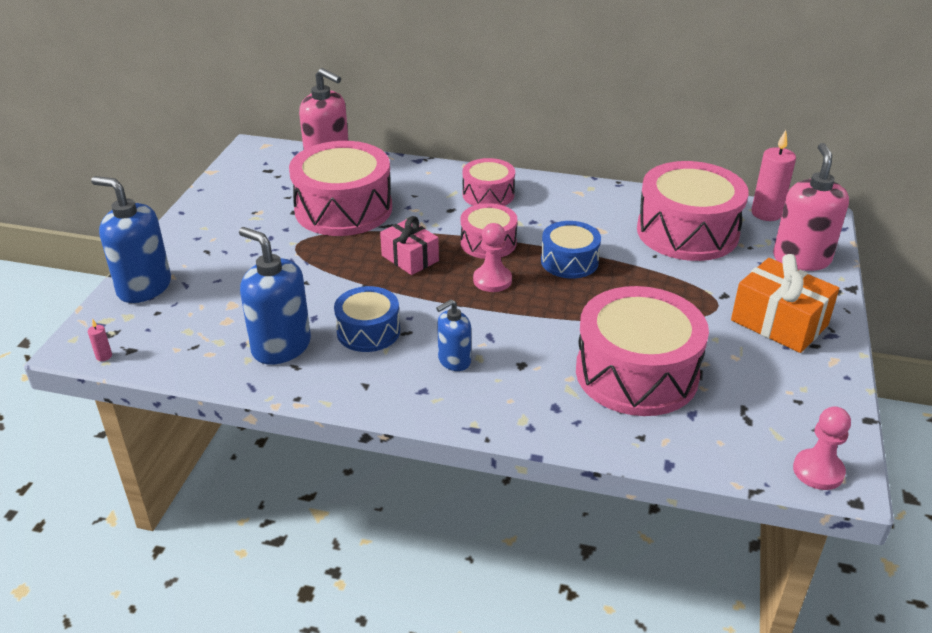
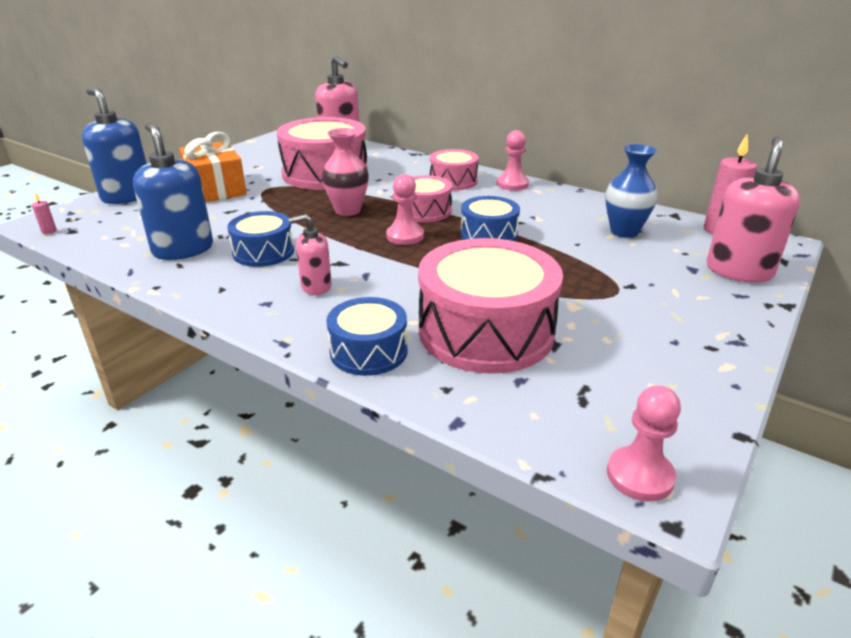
camera: 20 degrees right, 5 degrees down
pink gift [380,216,439,275] -> pink vase [322,128,369,216]
blue soap dispenser [436,299,471,371] -> pink soap dispenser [288,214,332,295]
pink drum [637,161,749,261] -> blue vase [605,144,657,238]
orange gift [731,254,839,353] -> orange gift moved to [179,132,247,202]
none -> blue drum [326,297,407,376]
none -> pink pawn [497,130,529,191]

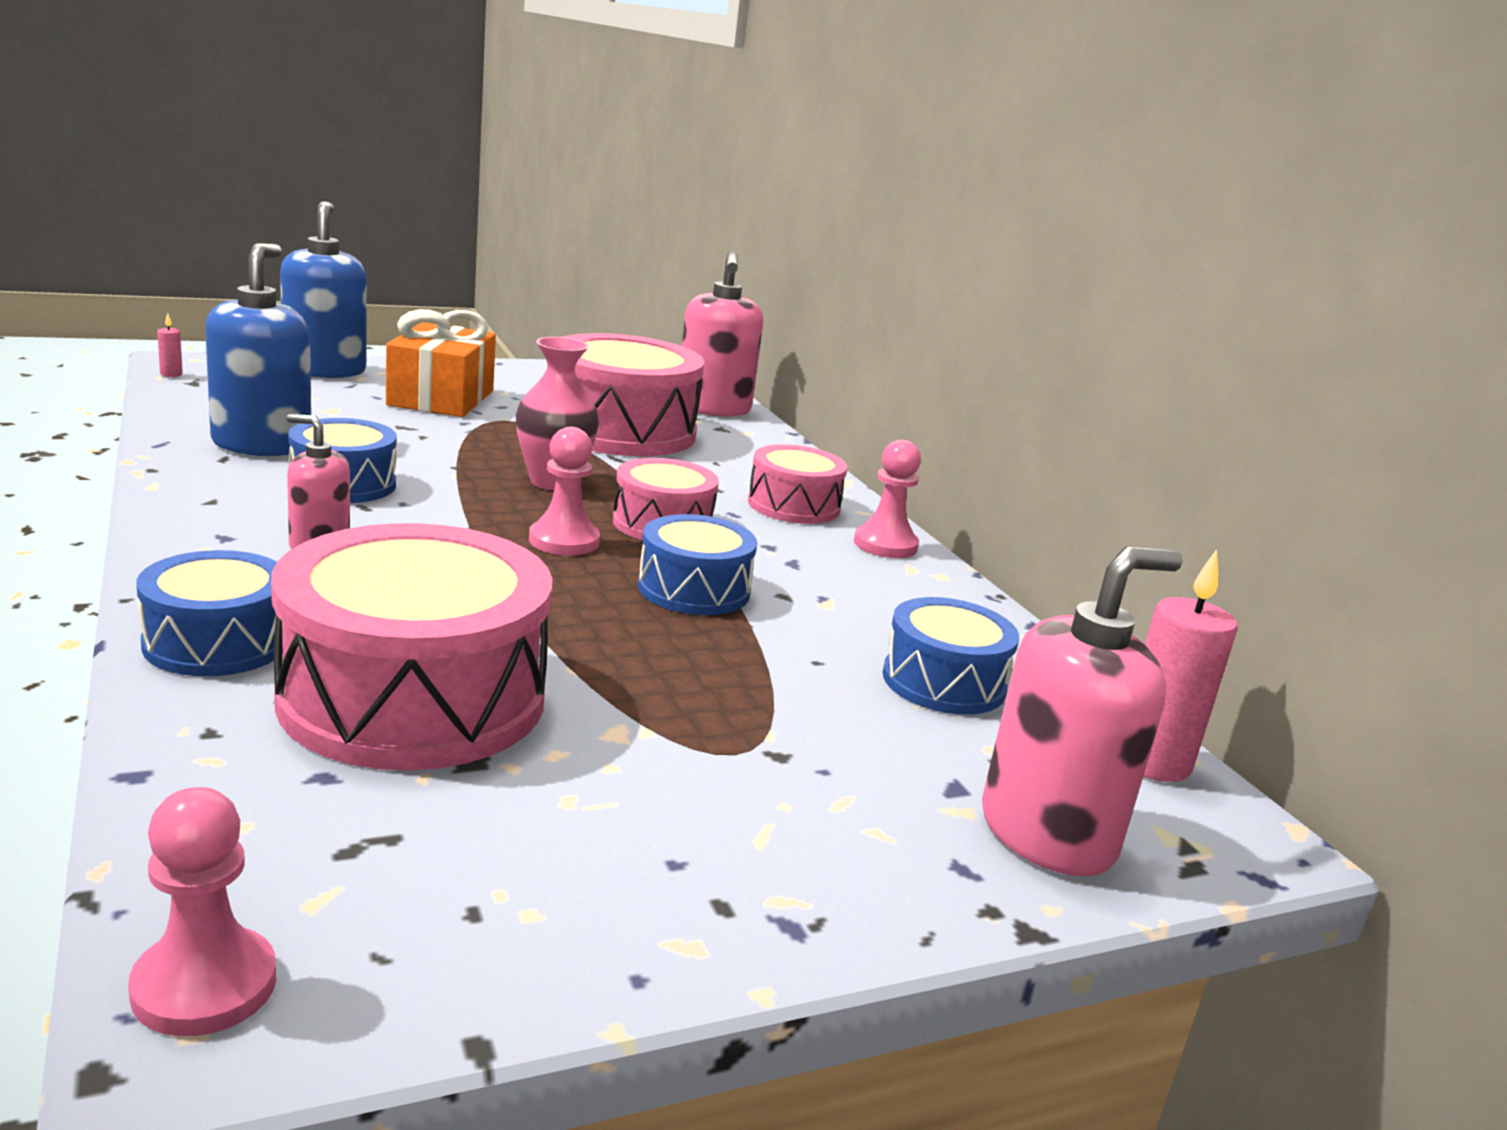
camera: 30 degrees right, 10 degrees down
blue vase [605,144,657,238] -> blue drum [882,597,1019,715]

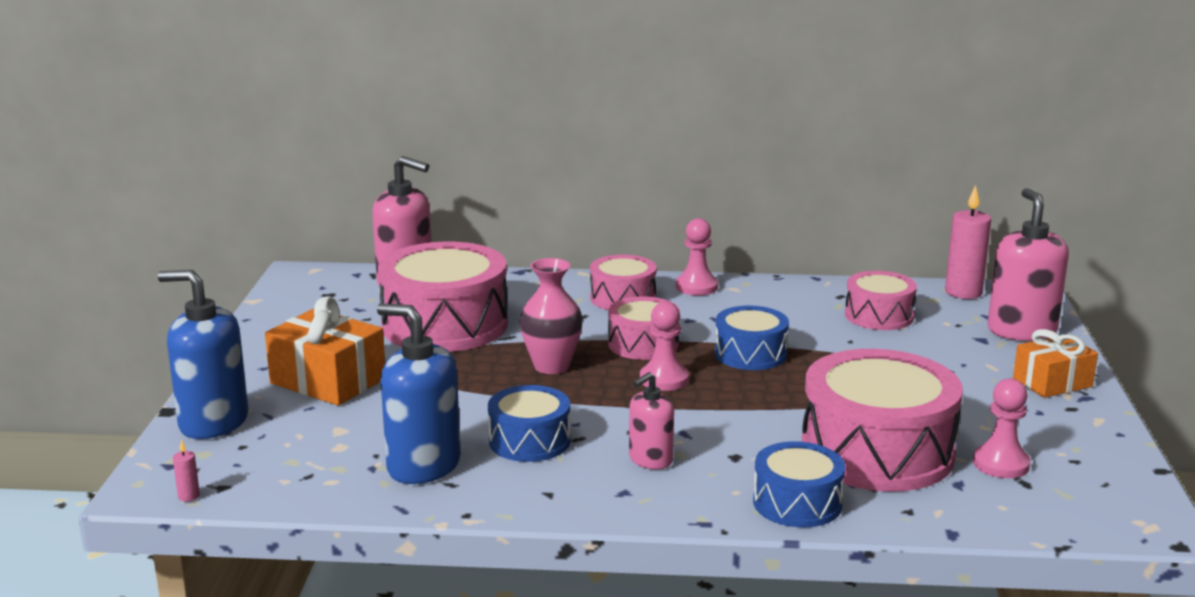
camera: 60 degrees left, 0 degrees up
pink pawn [128,787,276,1036] -> pink pawn moved to [973,378,1031,478]
blue drum [882,597,1019,715] -> pink drum [845,271,917,330]
none -> orange gift [1013,329,1098,398]

